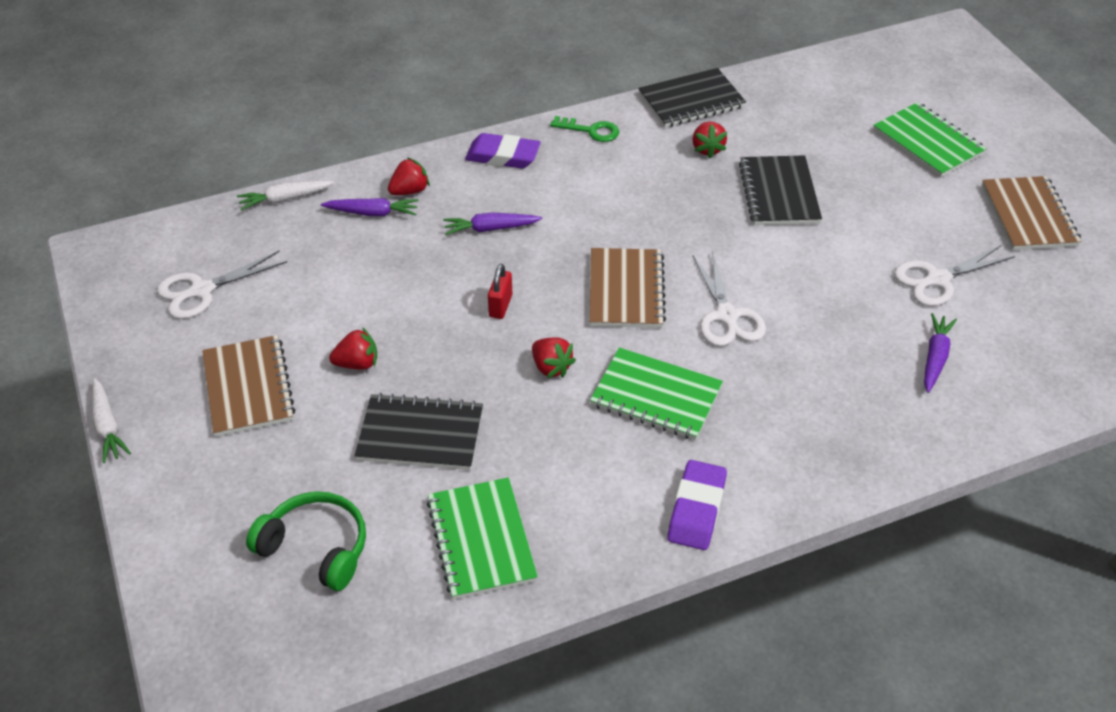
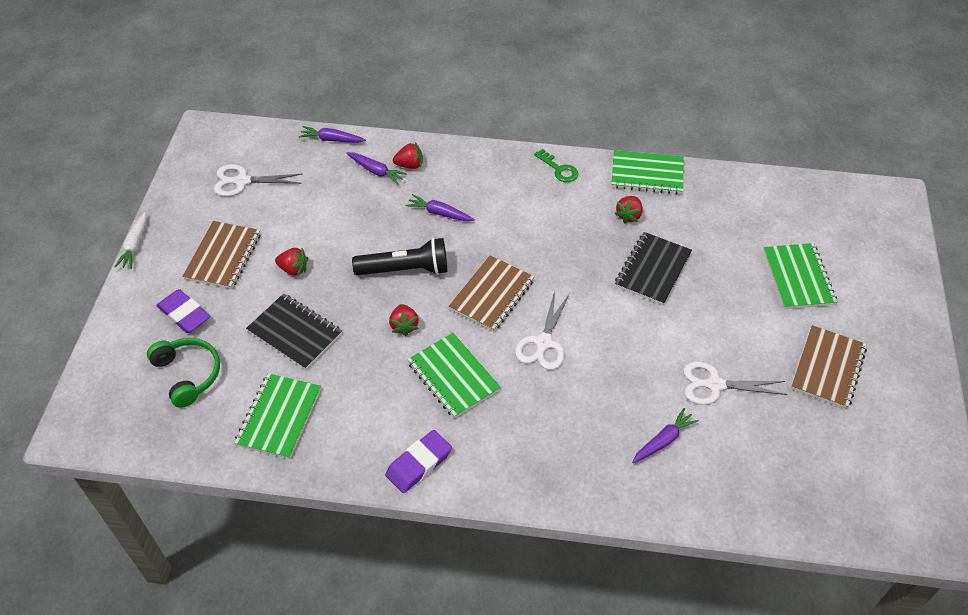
camera: 30 degrees right, 5 degrees up
white carrot [237,181,334,211] -> purple carrot [299,126,366,143]
purple eraser [465,133,540,169] -> purple eraser moved to [156,289,210,333]
red padlock [488,264,512,319] -> black flashlight [352,238,447,276]
black notebook [638,68,746,128] -> green notebook [611,150,684,194]

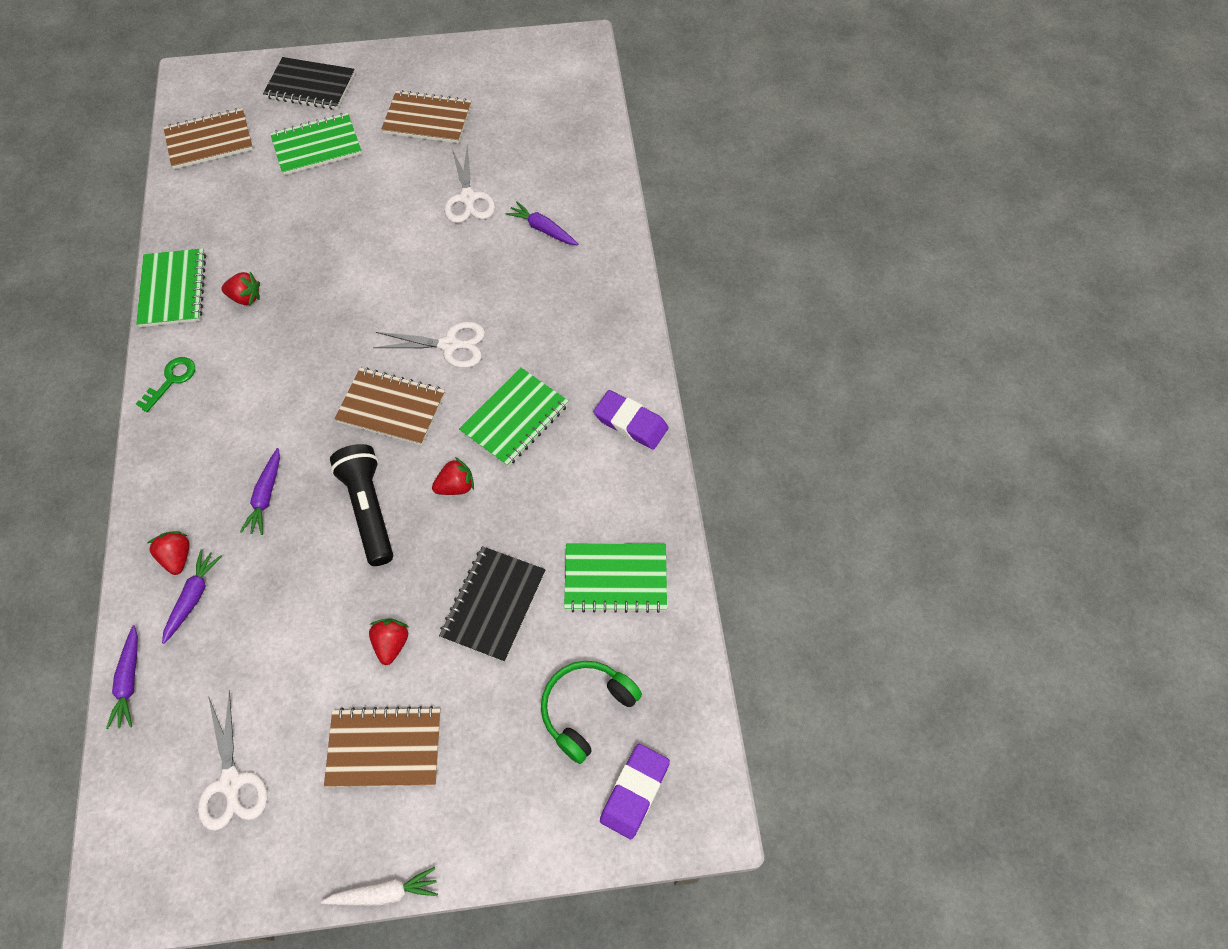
camera: 105 degrees left, 10 degrees up
purple eraser [156,289,210,333] -> purple eraser moved to [600,744,670,839]
black notebook [615,232,692,305] -> black notebook moved to [263,57,355,110]
none -> brown notebook [163,108,253,169]

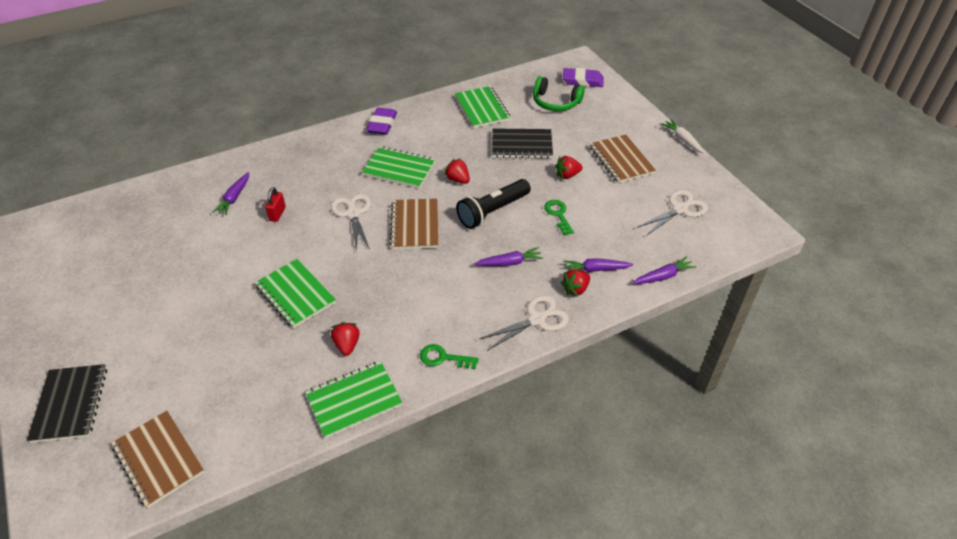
camera: 110 degrees left, 15 degrees down
green notebook [270,113,362,175] -> green notebook moved to [255,259,336,328]
brown notebook [381,90,471,143] -> none
white scissors [444,146,495,223] -> white scissors moved to [480,295,569,351]
none -> red padlock [265,187,286,222]
none -> green key [544,200,574,235]

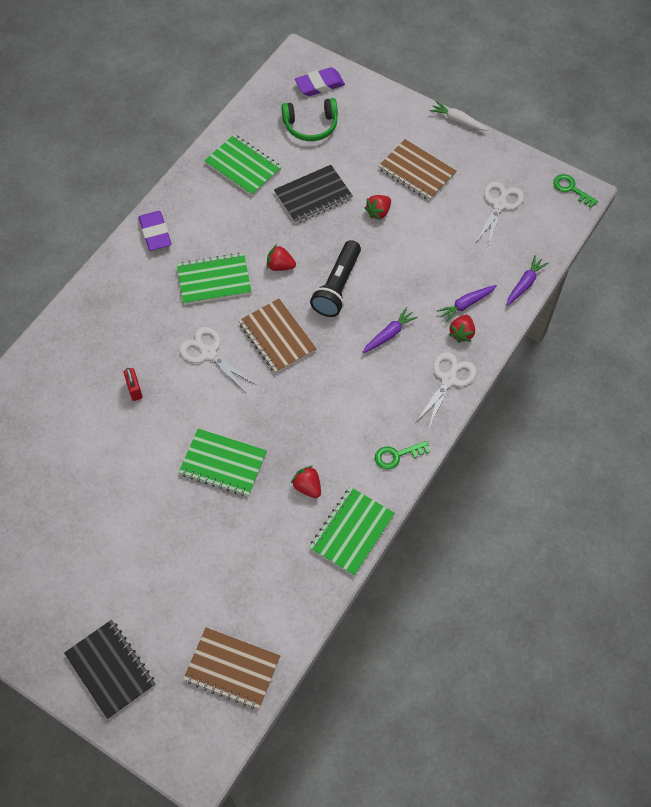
camera: 30 degrees left, 15 degrees up
purple carrot [213,172,249,215] -> none
green key [544,200,574,235] -> green key moved to [553,174,598,208]

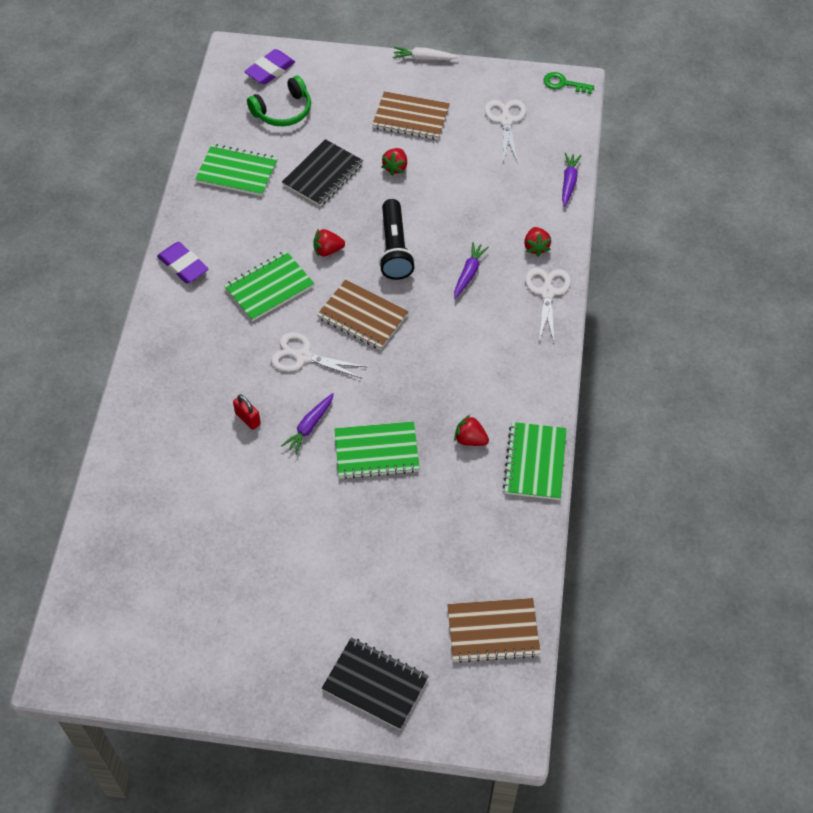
camera: 25 degrees left, 5 degrees down
green key [375,441,430,469] -> none
purple carrot [437,285,497,322] -> purple carrot moved to [281,393,334,455]

